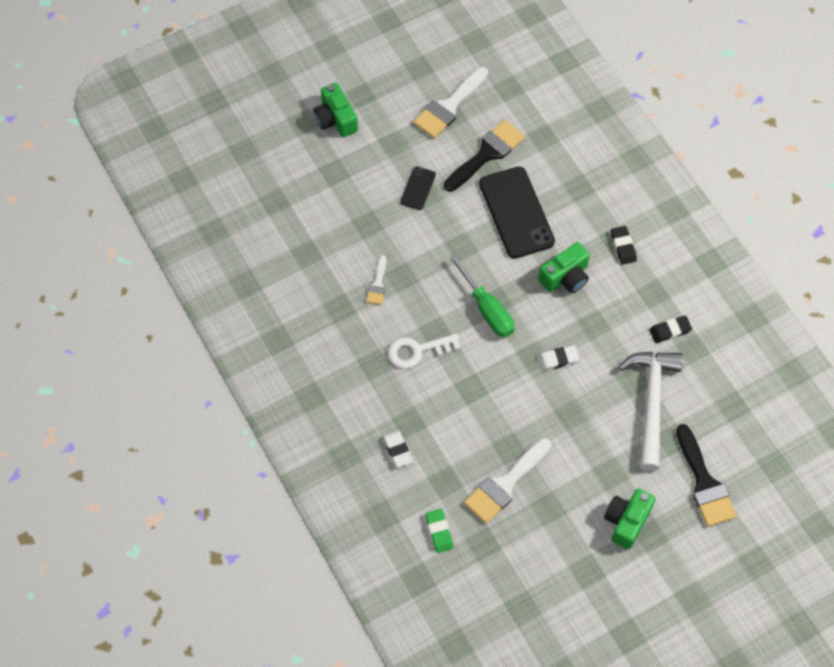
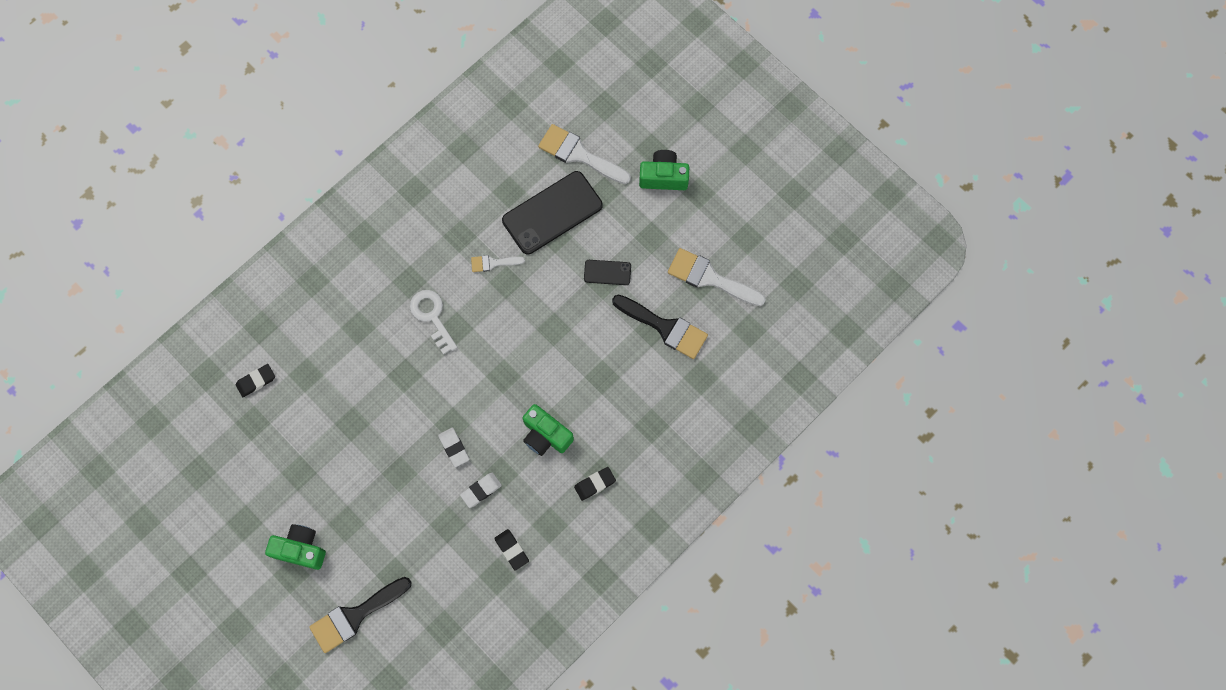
camera: 75 degrees right, 10 degrees up
green camera [313,83,358,137] -> green camera turned 45 degrees clockwise [639,150,689,190]
white eraser [382,429,413,468] -> white eraser moved to [460,473,502,508]
green eraser [425,509,454,553] -> black eraser [236,364,275,397]
green screwdriver [449,255,514,337] -> none
white brush [464,438,551,524] -> white brush moved to [538,124,631,184]
black phone [479,166,555,259] -> black phone moved to [502,171,603,254]
white hammer [618,352,683,471] -> none

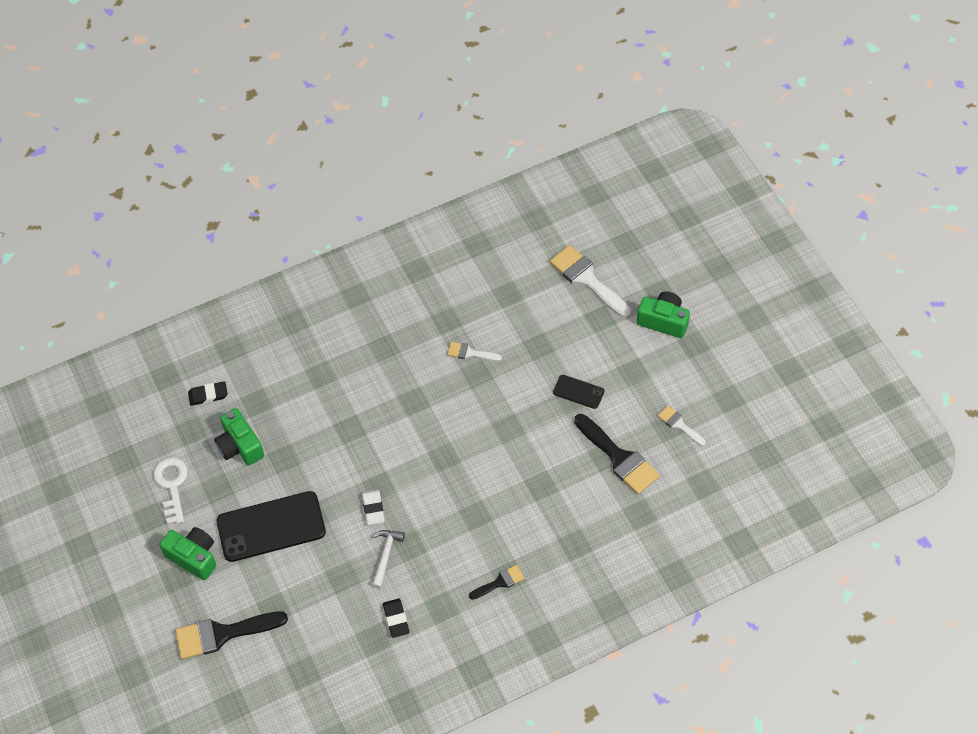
camera: 20 degrees right, 15 degrees down
white key [410,290,457,355] -> white key moved to [153,457,188,524]
white eraser [460,473,502,508] -> white hammer [372,530,405,589]
black phone [502,171,603,254] -> black phone moved to [217,491,326,562]
green camera [523,404,574,456] -> green camera moved to [214,408,264,465]
black eraser [574,467,616,501] -> black brush [469,565,525,600]
white brush [668,248,766,306] -> white brush [658,406,706,446], size x0.53

